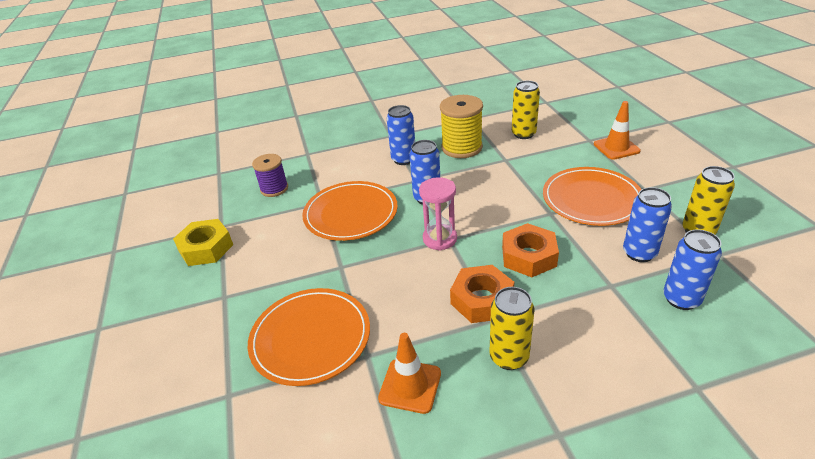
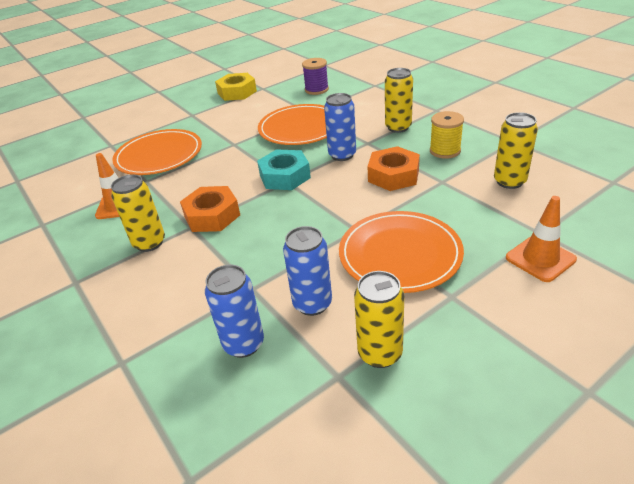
camera: 70 degrees right, 0 degrees up
blue can [387,105,415,165] -> yellow can [385,68,413,133]
pink hourglass [419,177,457,251] -> turquoise nut [257,149,311,190]
yellow spool [440,95,483,158] -> yellow spool [430,111,464,159], size x0.65
orange nut [502,223,559,277] -> orange nut moved to [368,146,420,191]

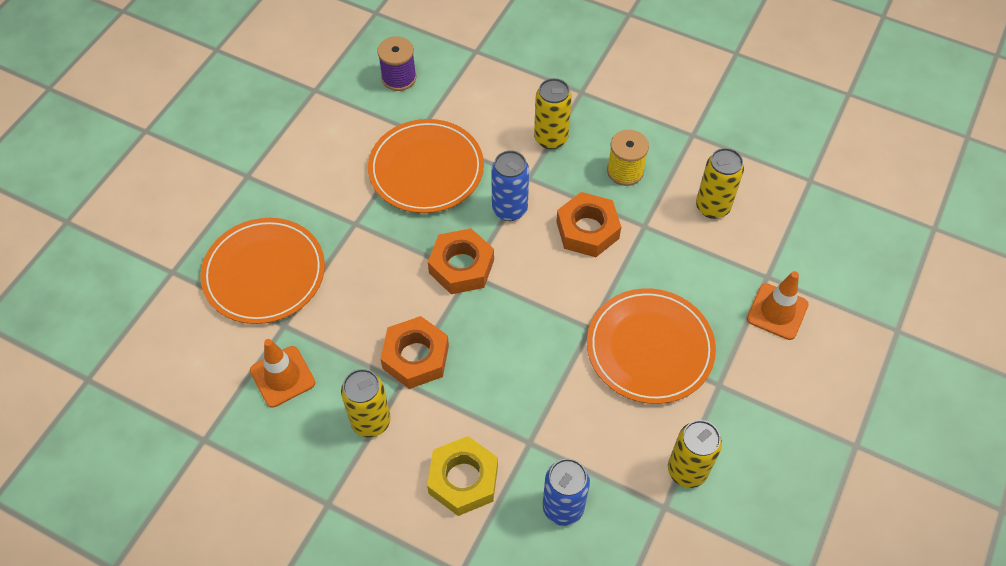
camera: 30 degrees left, 20 degrees up
yellow nut [215,73,257,101] -> yellow nut moved to [427,436,498,516]
turquoise nut [257,149,311,190] -> orange nut [428,228,494,294]
blue can [283,226,332,316] -> none

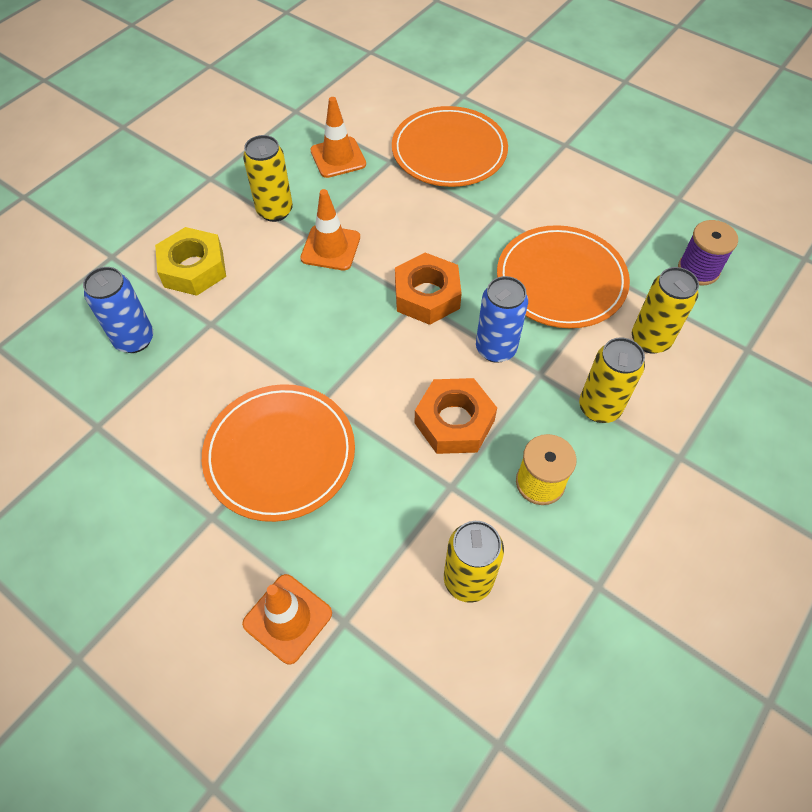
camera: 100 degrees right, 0 degrees up
orange nut [380,316,449,389] -> orange traffic cone [300,189,360,270]
yellow can [668,420,722,488] -> yellow can moved to [632,267,699,354]

